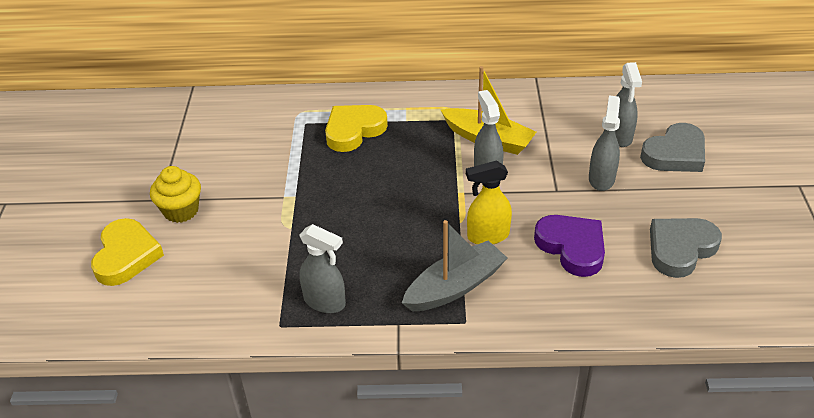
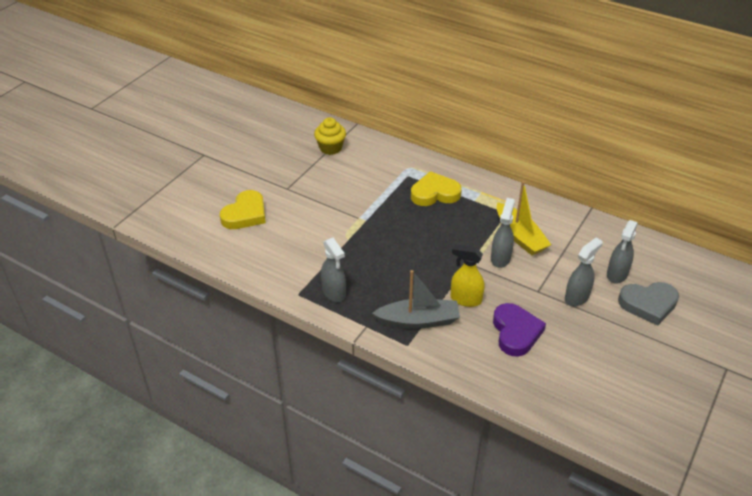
camera: 30 degrees right, 0 degrees up
yellow cupcake [150,166,201,223] -> yellow cupcake moved to [314,117,346,155]
grey heart [650,218,722,278] -> none

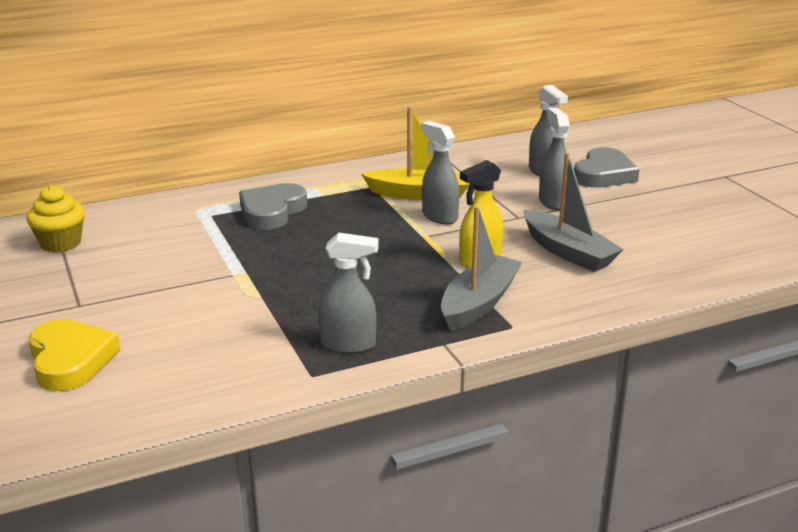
camera: 55 degrees left, 15 degrees down
yellow heart [411,171,462,206] -> grey heart [239,183,307,230]
purple heart [493,303,546,357] -> grey boat [523,152,624,272]

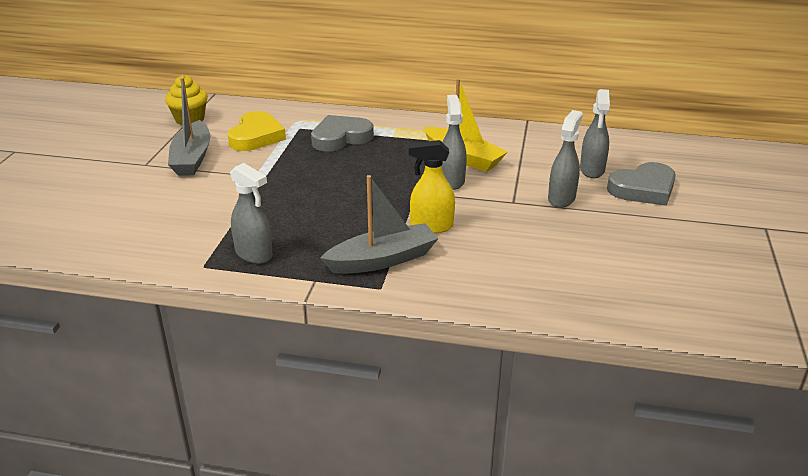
camera: 35 degrees right, 5 degrees up
yellow heart [28,319,120,391] -> yellow heart moved to [228,111,286,151]
grey boat [523,152,624,272] -> grey boat moved to [168,78,210,176]

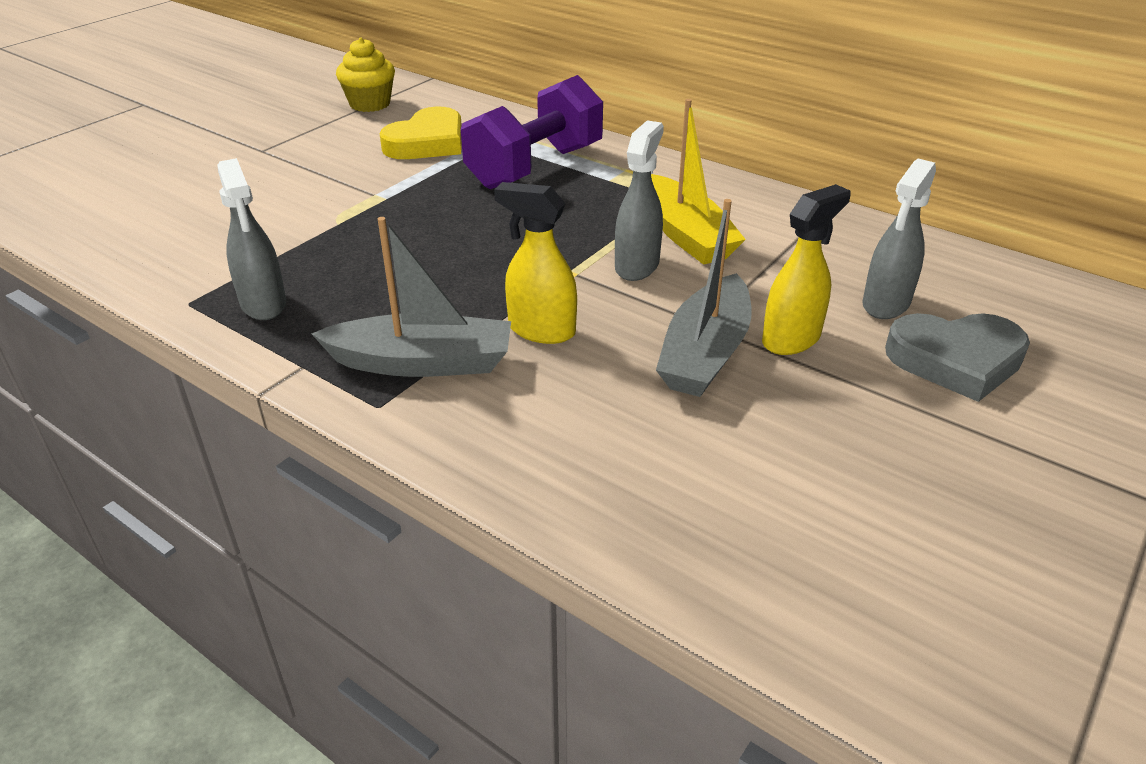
camera: 25 degrees right, 5 degrees up
grey boat [168,78,210,176] -> grey boat moved to [656,199,752,397]
grey heart [311,115,374,152] -> purple dumbbell [461,75,603,189]
grey spray bottle [548,110,583,208] -> yellow spray bottle [762,184,851,355]

